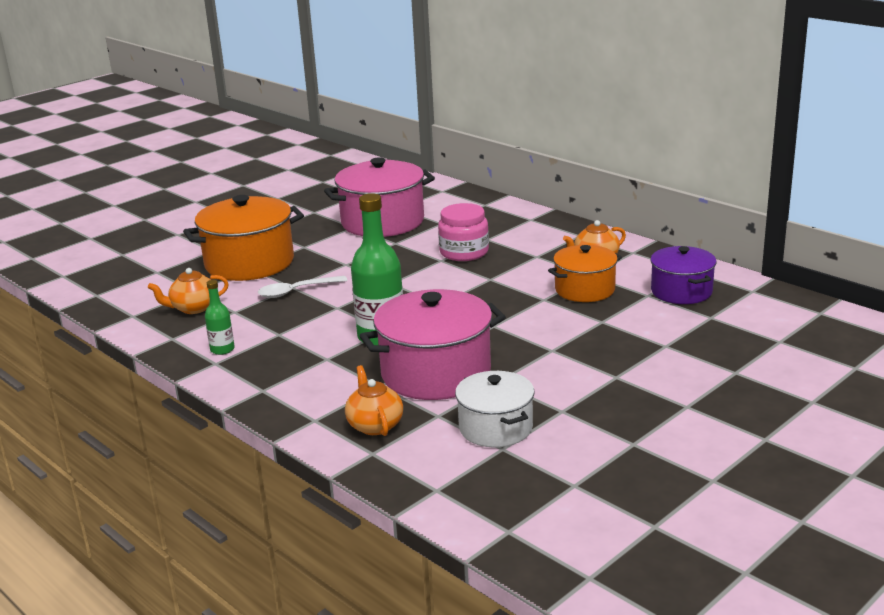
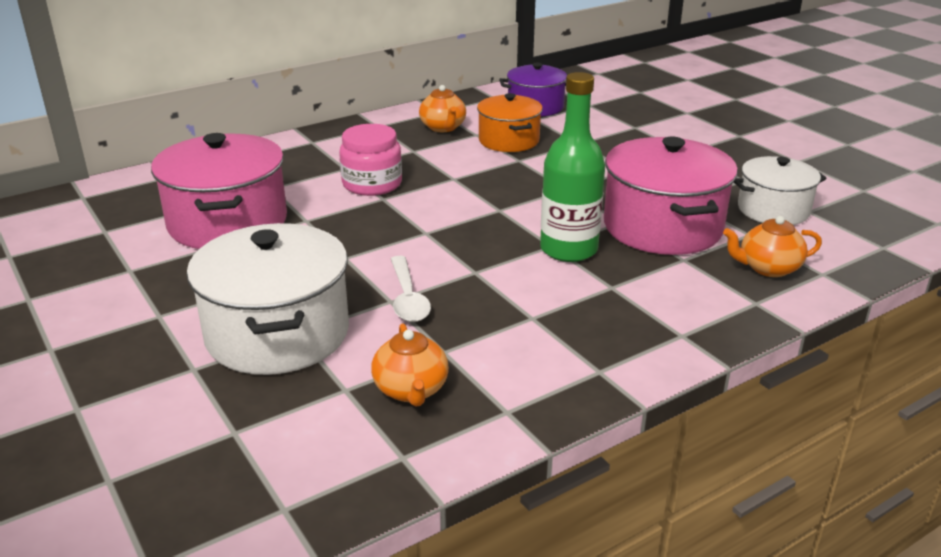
camera: 80 degrees left, 5 degrees up
orange pot [183,195,304,281] -> white pot [187,223,349,375]
green bottle [205,280,235,355] -> none

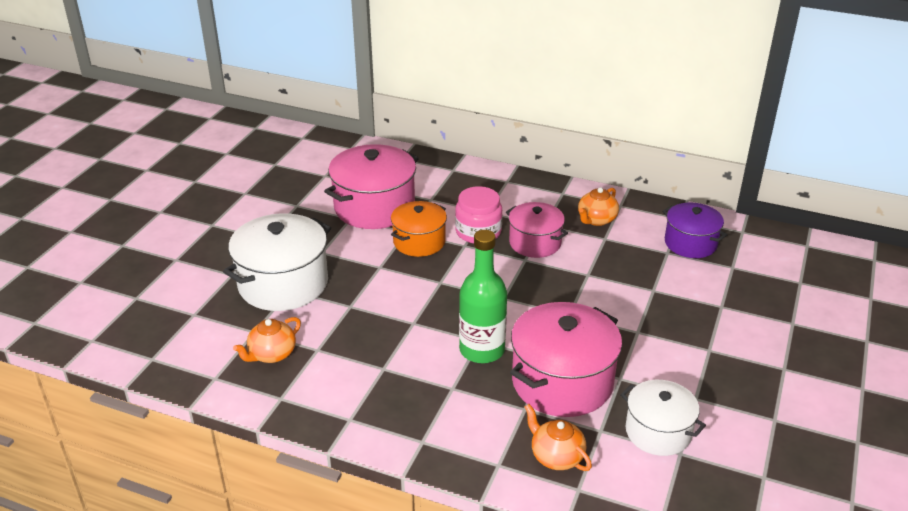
camera: 55 degrees right, 5 degrees up
white spoon [391,256,431,322] -> none
orange pot [477,93,543,152] -> orange pot moved to [391,201,447,257]
none -> pink pot [506,202,568,258]

